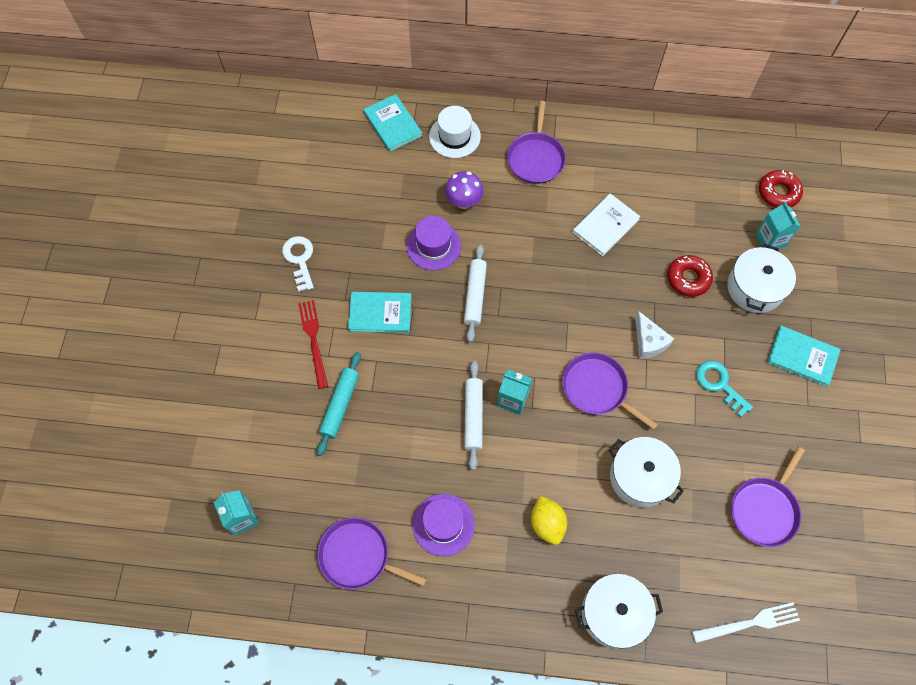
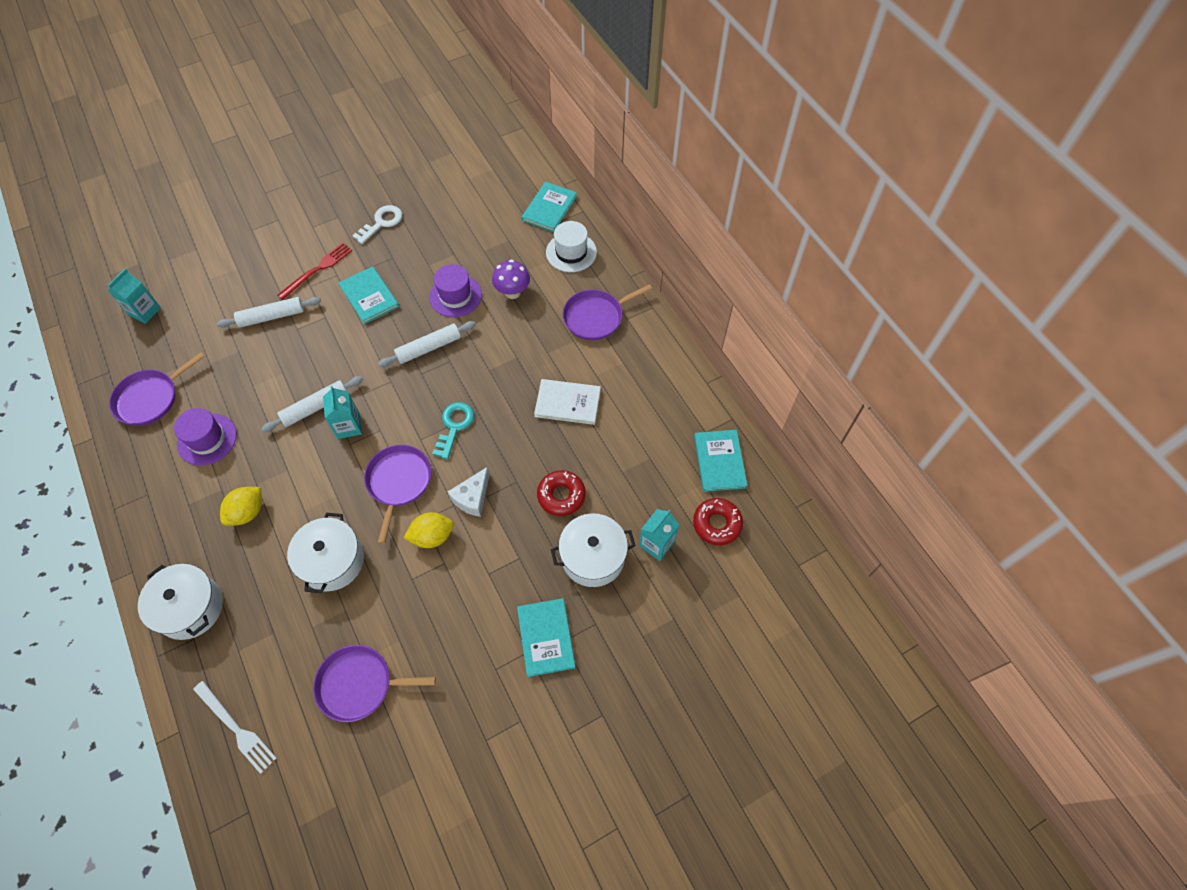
camera: 55 degrees right, 5 degrees down
turquoise rolling pin [317,352,361,456] -> white rolling pin [217,297,321,328]
purple pan [317,517,427,589] -> purple pan turned 120 degrees counterclockwise [109,352,205,426]
turquoise key [696,361,753,418] -> turquoise key moved to [432,402,474,459]
none -> yellow lemon [404,512,454,548]
none -> turquoise book [694,430,748,492]

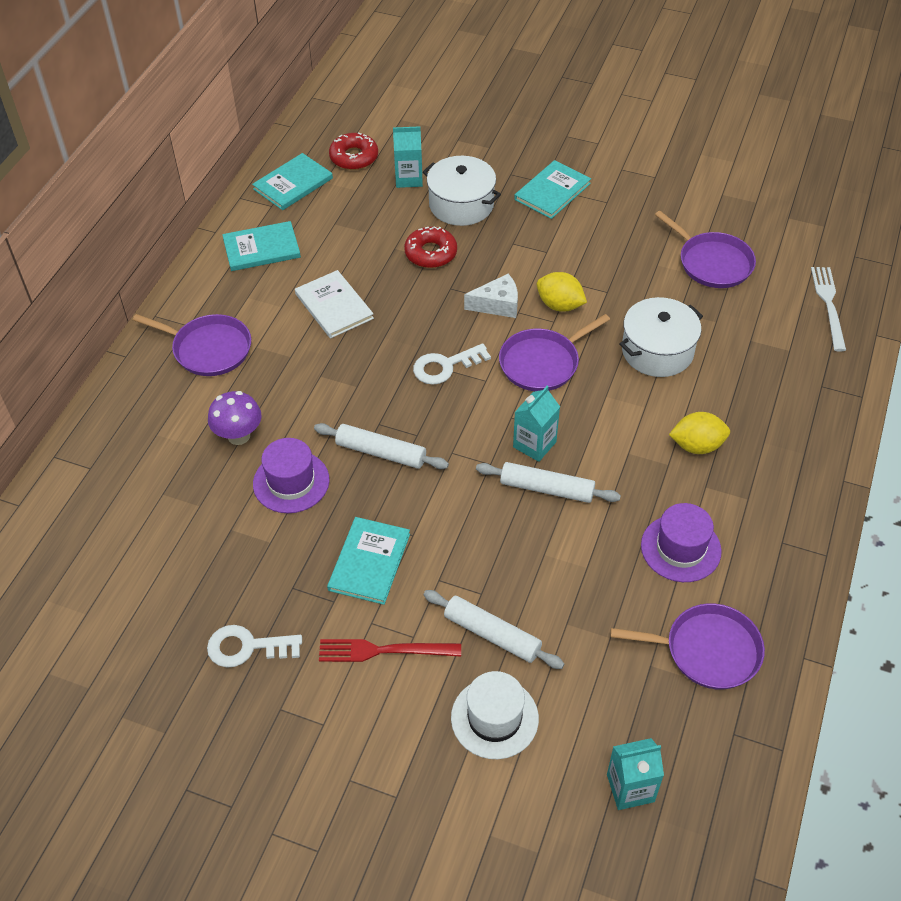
camera: 130 degrees left, 10 degrees down
white pot [138,564,223,640] -> none
turquoise key [432,402,474,459] -> white key [413,343,491,385]
turquoise book [521,181,577,232] -> turquoise book moved to [222,221,301,271]
white hat [546,221,597,272] -> white hat moved to [451,671,539,759]

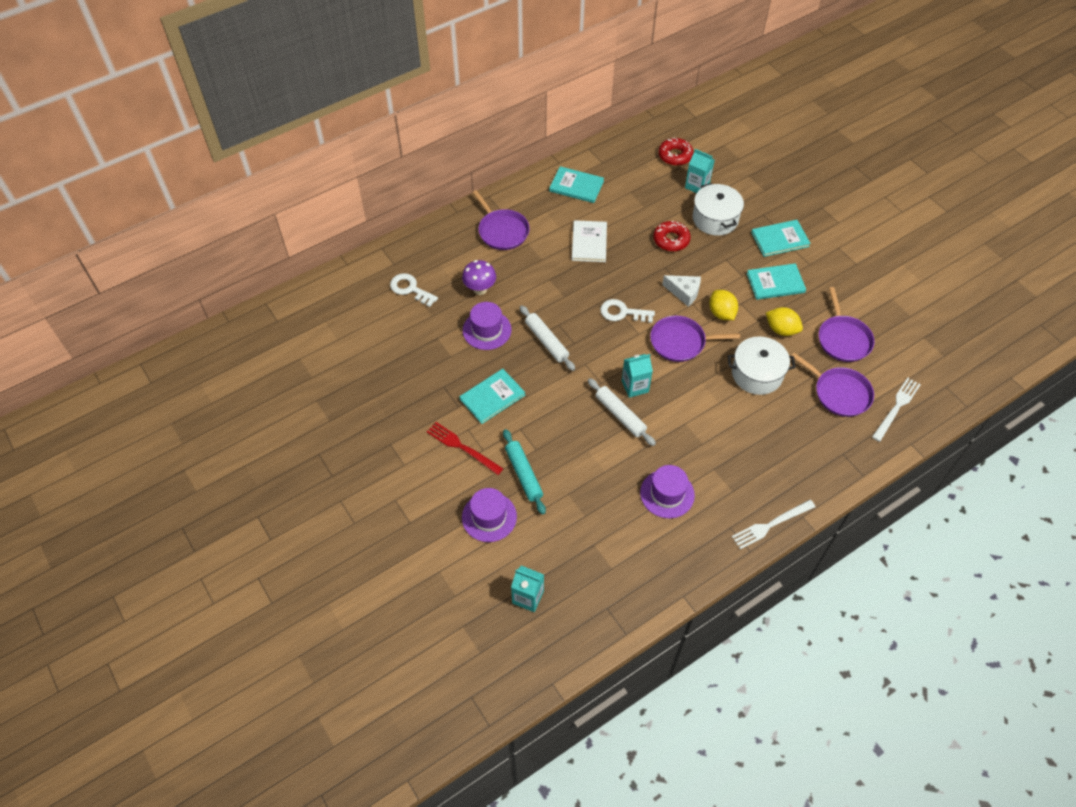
camera: 35 degrees right, 5 degrees up
white key [207,625,302,668] -> white key moved to [390,273,438,307]
turquoise book [252,153,333,210] -> turquoise book moved to [747,263,806,300]
white rolling pin [424,590,565,669] -> turquoise rolling pin [503,429,546,515]
white hat [451,671,539,759] -> purple hat [462,488,517,542]
purple pan [610,603,765,690] -> purple pan moved to [792,353,874,417]
yellow lemon [669,412,730,454] -> yellow lemon moved to [766,307,803,336]
none -> white fork [732,500,815,549]

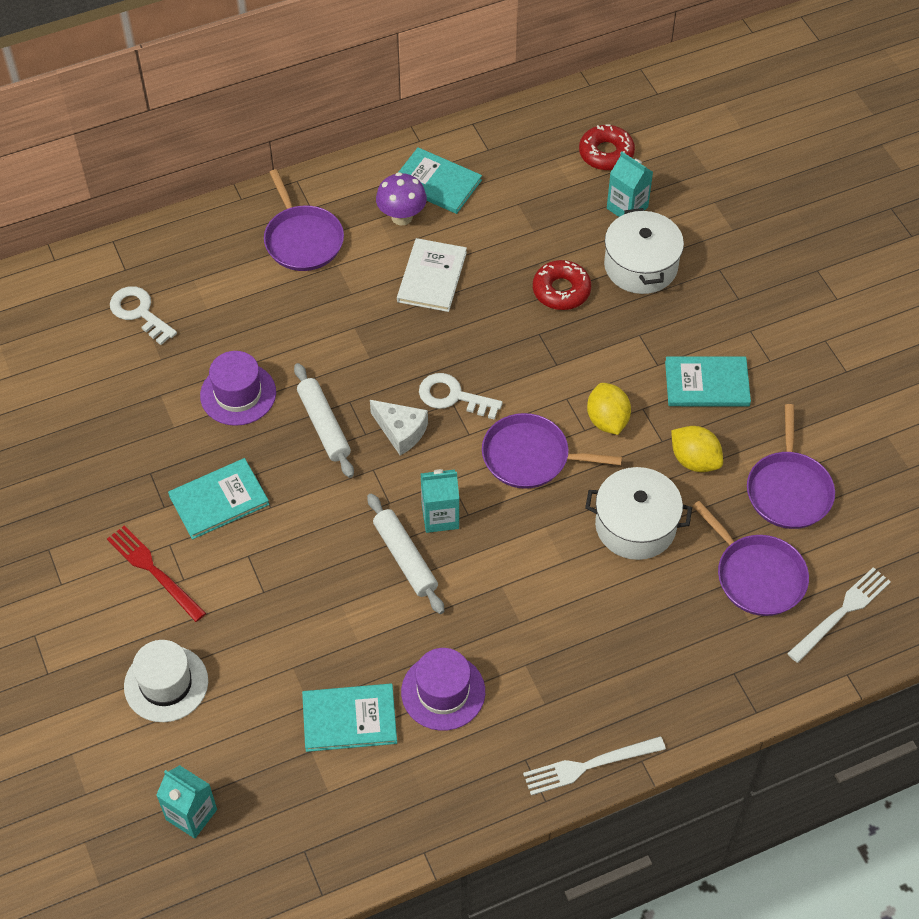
camera: 10 degrees right, 0 degrees up
purple mushroom [462,260,496,295] -> purple mushroom moved to [376,172,427,225]
purple hat [462,488,517,542] -> white hat [124,640,208,722]
turquoise rolling pin [503,429,546,515] -> none
white cheese [662,275,701,307] -> white cheese moved to [370,400,428,455]
turquoise book [751,220,811,257] -> turquoise book moved to [302,683,397,752]

